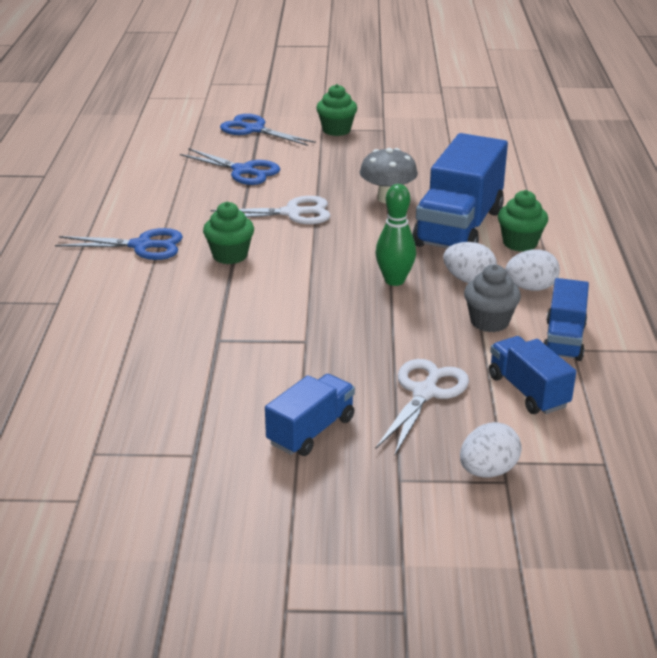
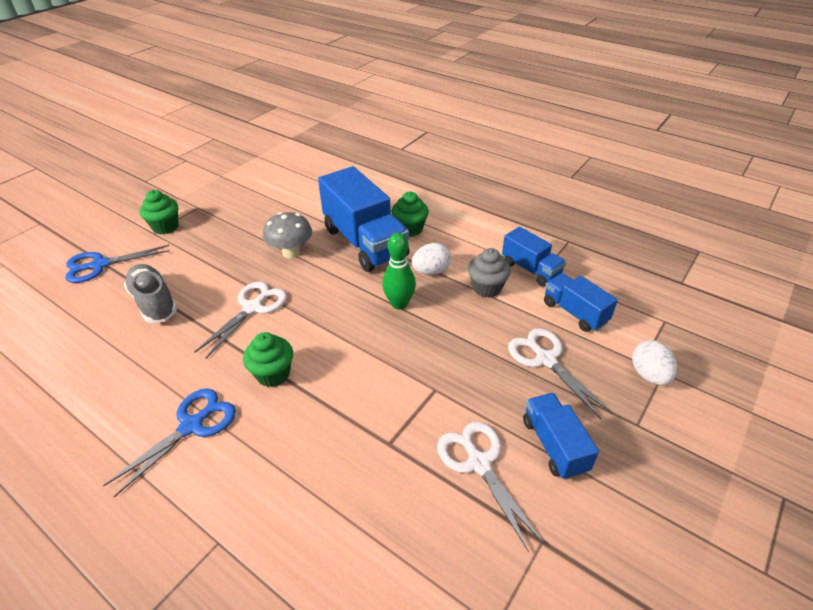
camera: 55 degrees left, 10 degrees up
blue scissors [180,148,280,185] -> grey shoe [124,264,178,323]
blue truck [489,336,576,414] -> blue truck turned 45 degrees clockwise [544,273,618,332]
white egg [505,249,560,291] -> none
none -> white scissors [437,422,545,552]

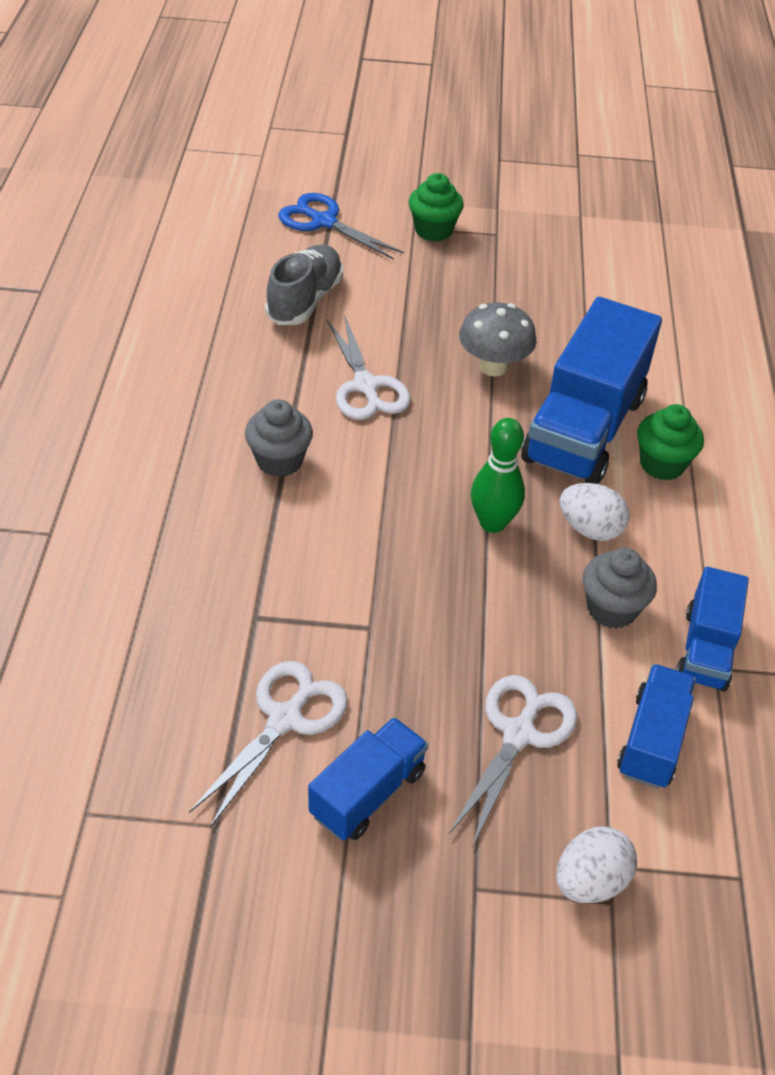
camera: 55 degrees right, 5 degrees up
blue scissors [103,388,236,497] -> none
white scissors [194,282,287,358] -> white scissors turned 75 degrees clockwise [327,315,411,420]
green cupcake [243,332,293,387] -> grey cupcake [245,399,313,477]

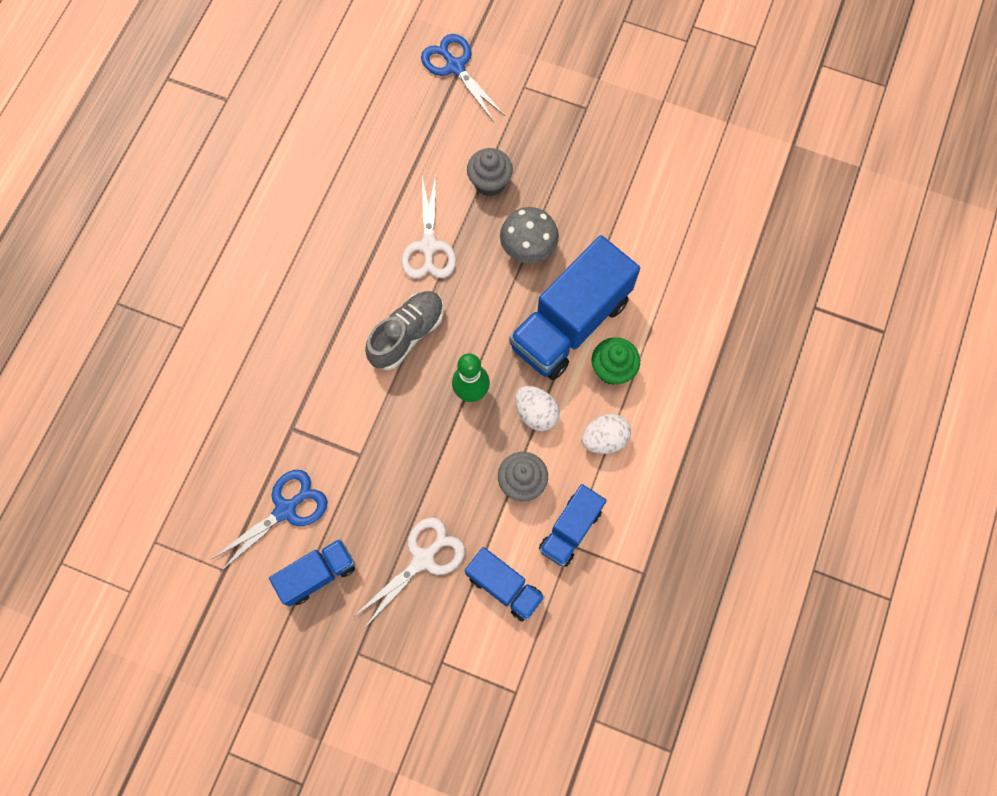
camera: 20 degrees right, 25 degrees up
white scissors [189,661,348,827] -> blue scissors [211,470,327,572]
grey cupcake [245,399,313,477] -> grey cupcake moved to [467,148,513,196]
grey shoe [265,244,343,325] -> grey shoe moved to [365,291,444,370]
green cupcake [409,173,464,242] -> none
white egg [556,827,637,903] -> white egg moved to [581,414,631,454]
blue truck [617,664,696,789] -> blue truck turned 90 degrees clockwise [465,547,545,622]

